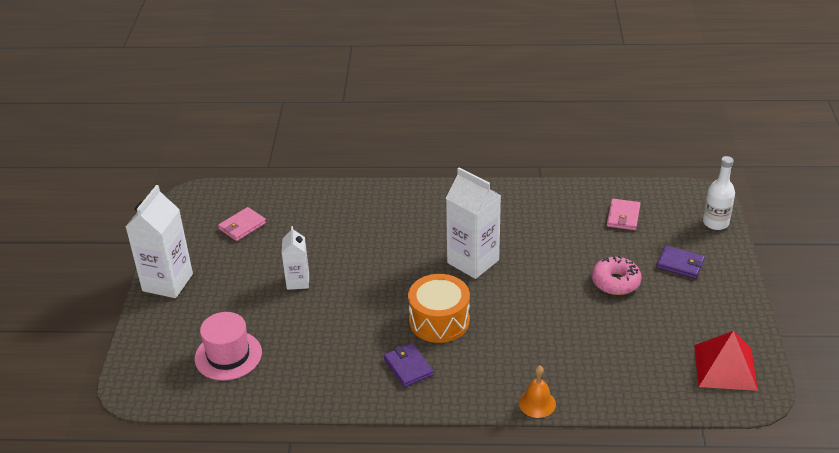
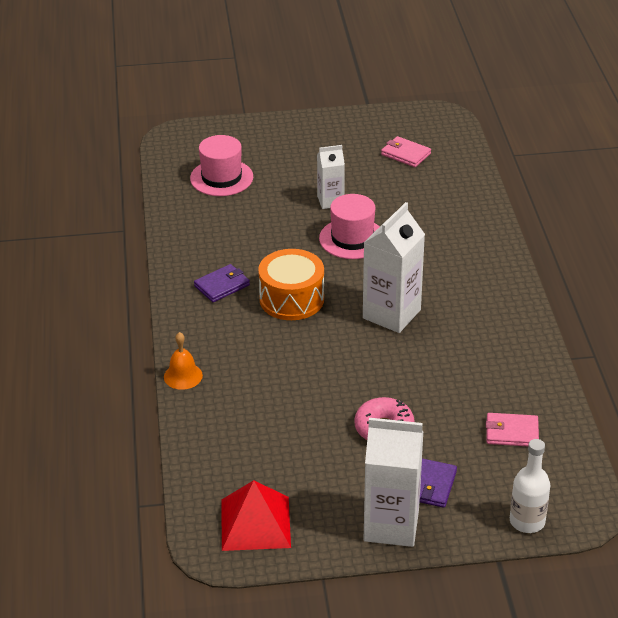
camera: 80 degrees right, 0 degrees up
white carton [126,185,193,298] -> white carton moved to [364,418,423,547]
none -> pink hat [319,194,380,259]

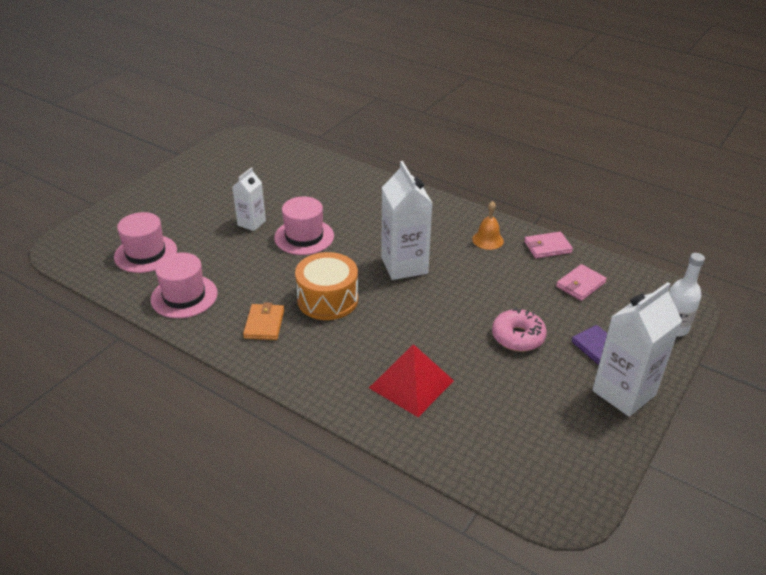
camera: 50 degrees left, 0 degrees up
orange bell [164,332,203,390] -> orange bell moved to [472,201,504,250]
purple wallet [194,264,250,302] -> orange wallet [243,302,284,340]
red pyramid [222,480,291,551] -> red pyramid moved to [369,344,454,417]
pink wallet [381,136,431,167] -> pink wallet moved to [524,232,573,258]
none -> pink hat [151,253,218,318]

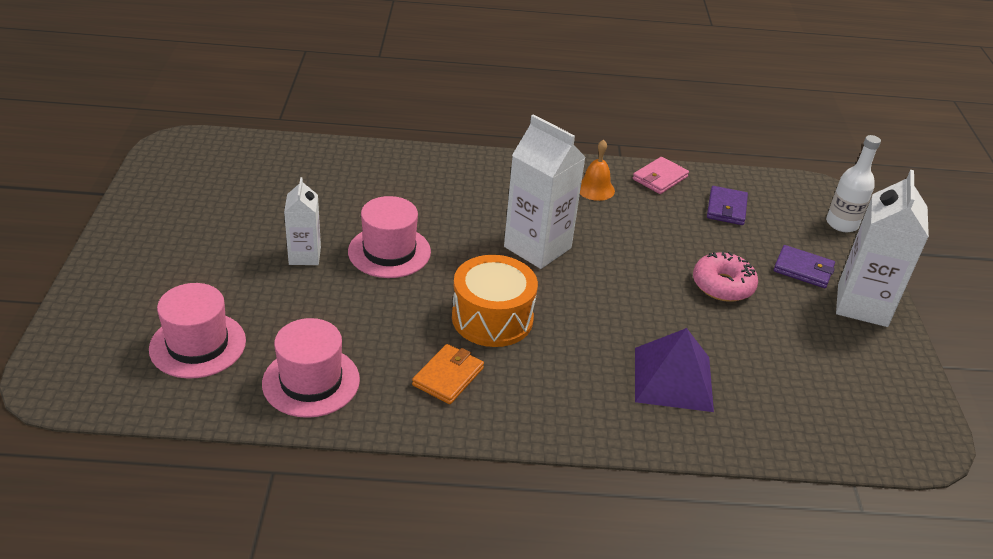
camera: 35 degrees left, 0 degrees up
orange wallet [243,302,284,340] -> orange wallet turned 60 degrees clockwise [412,344,484,404]
red pyramid [369,344,454,417] -> purple pyramid [635,328,714,412]
pink wallet [556,264,607,301] -> purple wallet [707,186,748,225]

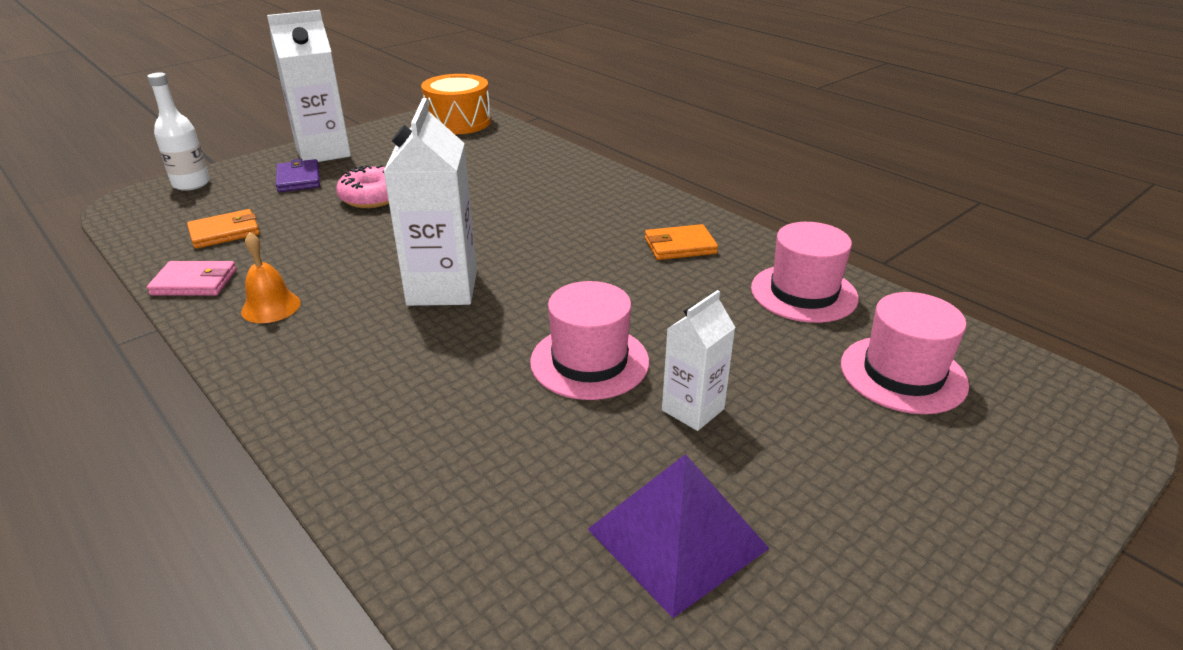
camera: 130 degrees left, 5 degrees down
orange drum [452,255,538,347] -> orange drum moved to [421,74,491,134]
purple pyramid [635,328,714,412] -> purple pyramid moved to [588,454,770,618]
purple wallet [707,186,748,225] -> orange wallet [187,209,260,249]

